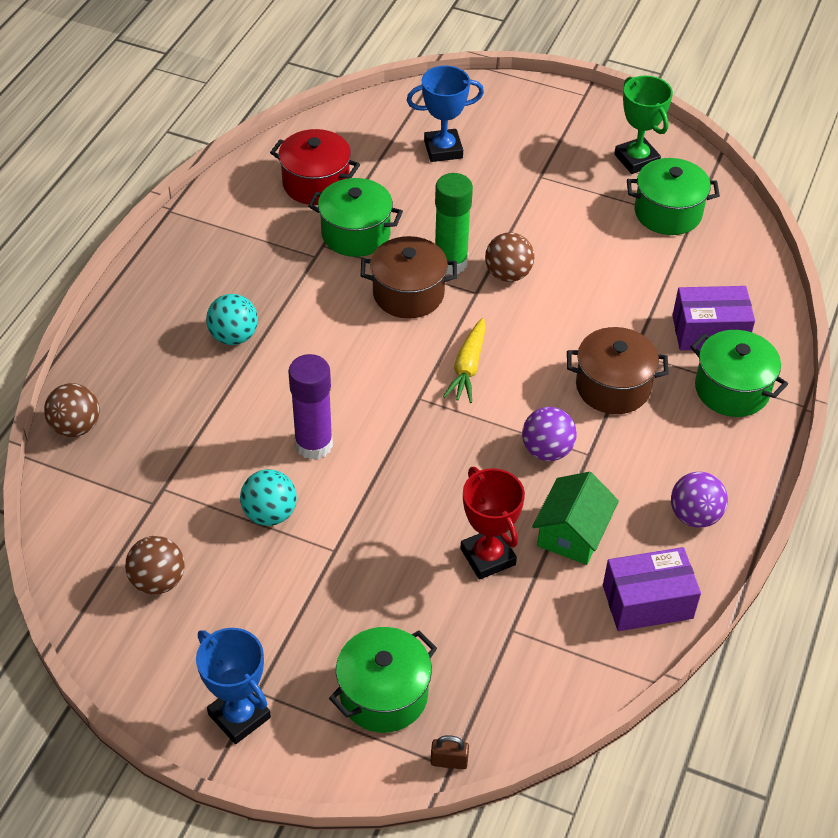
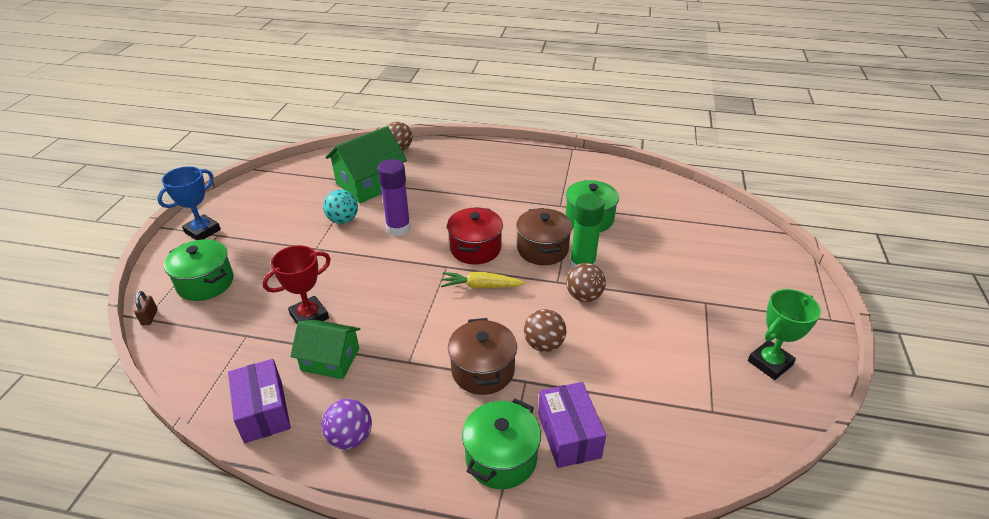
camera: 80 degrees right, 10 degrees down
brown ball [125,536,185,595] -> brown ball moved to [524,309,566,352]
turquoise ball [206,294,258,345] -> none
red pot [270,129,360,205] -> red pot moved to [447,207,503,264]
blue trophy [407,65,484,162] -> none
purple ball [522,407,577,461] -> none
green pot [627,158,720,235] -> none
none -> green house [325,126,407,203]

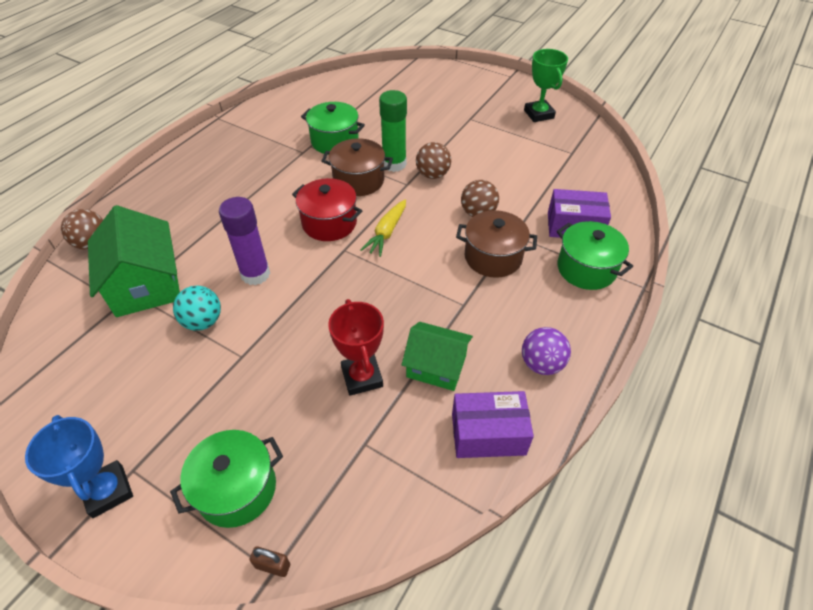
camera: 70 degrees left, 10 degrees up
green house [290,320,360,379] -> green house turned 75 degrees clockwise [402,322,473,391]

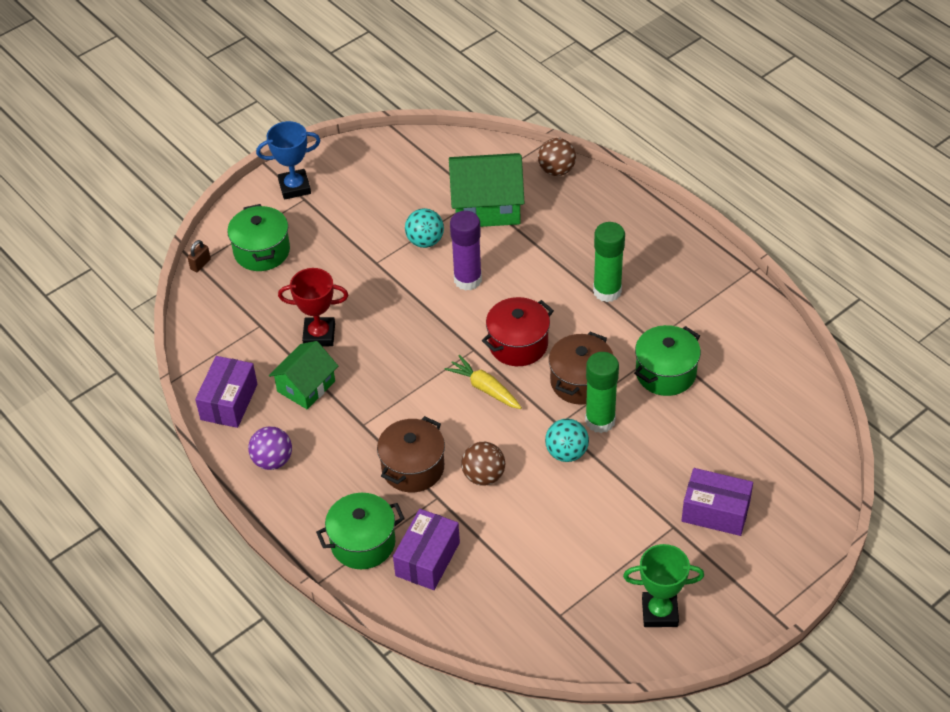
camera: 110 degrees right, 0 degrees up
brown ball [416,142,451,179] -> turquoise ball [545,419,589,462]
none -> green glue stick [593,222,625,302]
none -> purple box [682,468,753,536]

